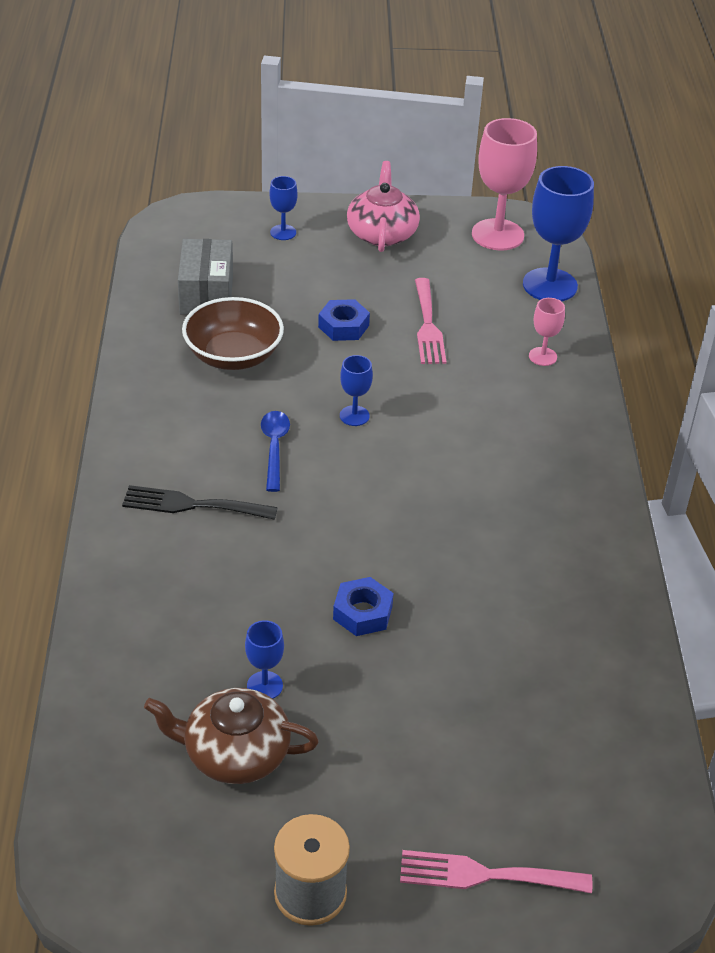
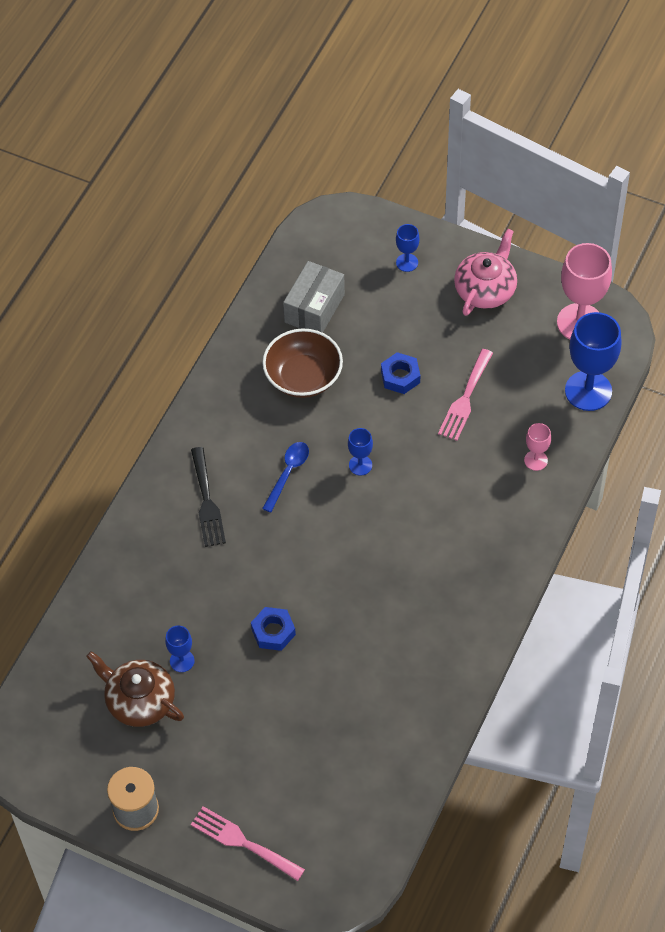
camera: 30 degrees right, 15 degrees up
black fork [122,485,278,520] -> black fork turned 135 degrees counterclockwise [191,447,226,547]

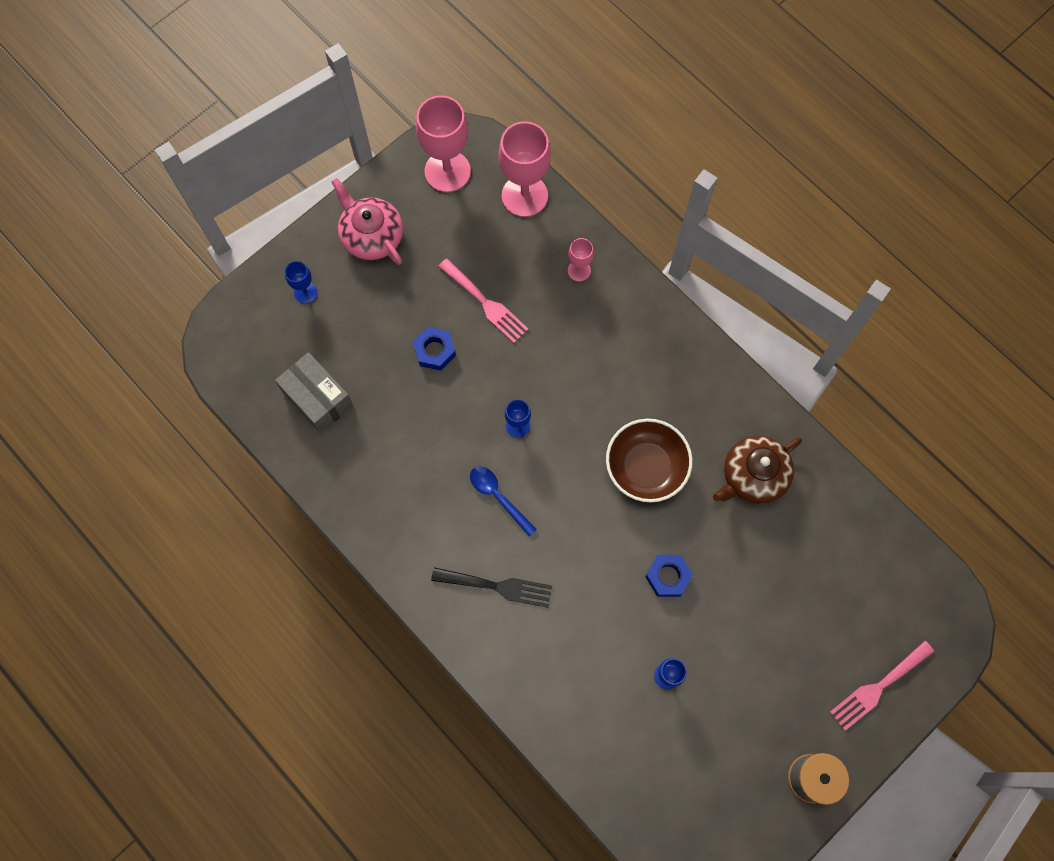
camera: 70 degrees left, 15 degrees up
brown teapot [86,651,184,727] -> brown teapot moved to [713,436,802,504]
brown bowl [262,328,343,398] -> brown bowl moved to [606,419,693,503]
blue goblet [565,312,621,411] -> pink goblet [498,121,551,217]

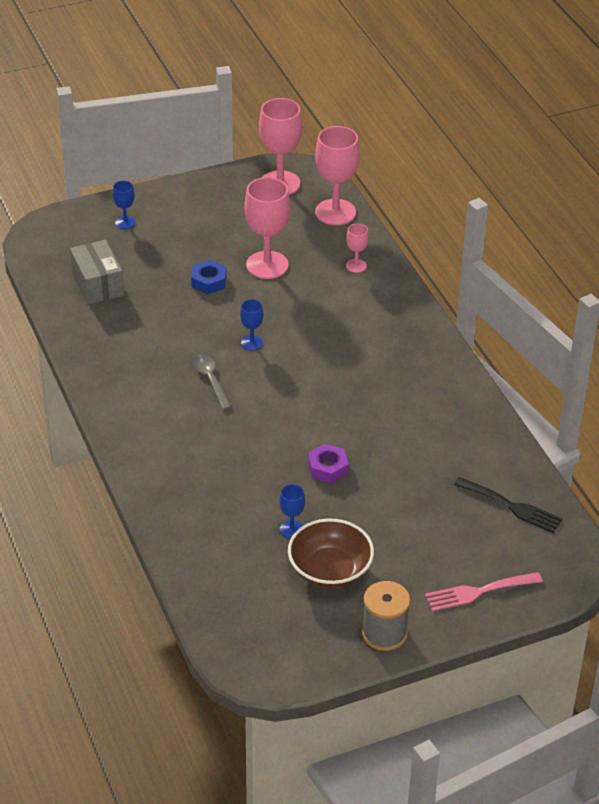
camera: 20 degrees right, 30 degrees down
pink teapot [331,178,403,265] -> none
black fork [431,567,552,608] -> black fork moved to [454,477,563,533]
pink fork [438,259,529,343] -> pink goblet [244,177,290,279]
blue spoon [470,466,537,536] -> grey spoon [193,354,231,410]
brown bowl [606,419,693,503] -> brown bowl moved to [288,519,374,588]
blue nut [645,555,693,597] -> purple nut [308,444,348,483]
brown teapot [713,436,802,504] -> none

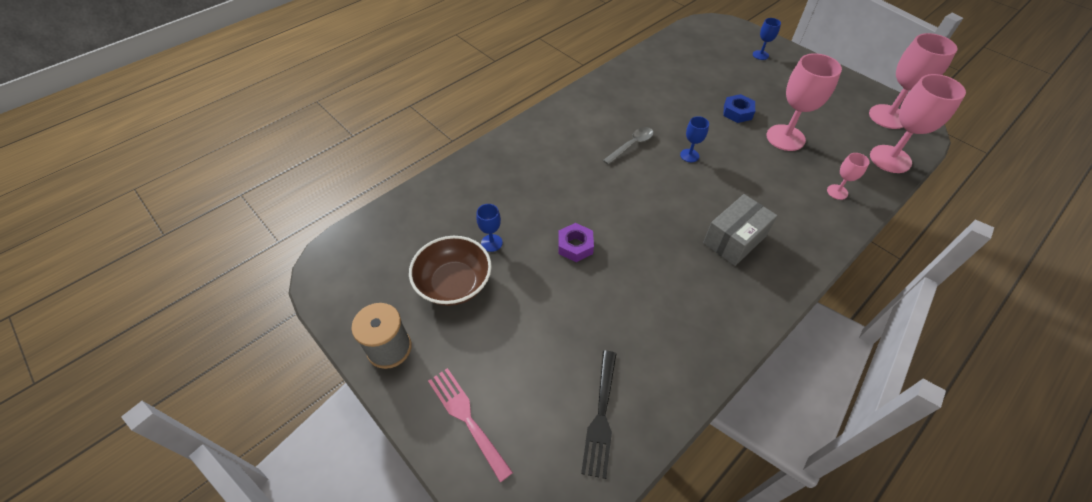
camera: 70 degrees right, 10 degrees up
grey box [70,240,124,305] -> grey box moved to [703,194,777,266]

